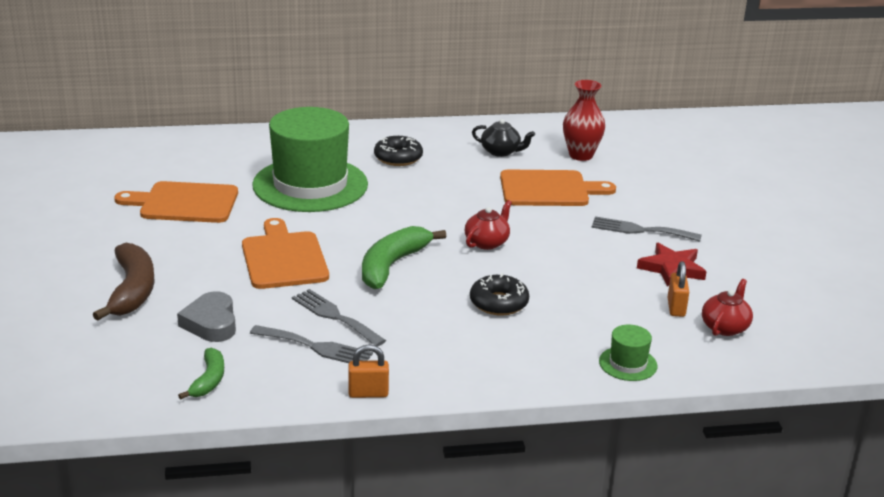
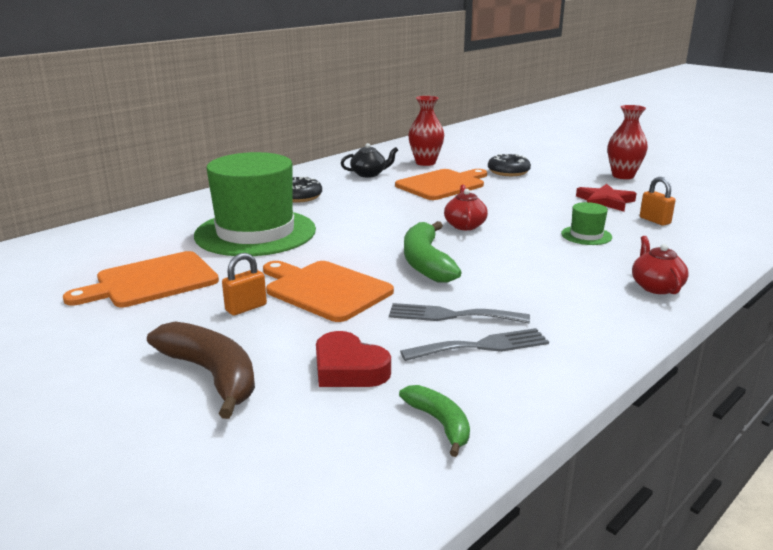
camera: 35 degrees left, 5 degrees down
grey heart [177,291,236,342] -> red heart [316,331,391,387]
orange padlock [348,345,389,398] -> orange padlock moved to [222,253,267,315]
black donut [470,273,529,316] -> black donut moved to [488,154,531,176]
grey fork [592,216,702,242] -> none
green hat [599,325,657,381] -> green hat moved to [561,202,612,245]
red teapot [702,279,753,336] -> red teapot moved to [632,236,689,294]
none -> red vase [608,105,648,179]

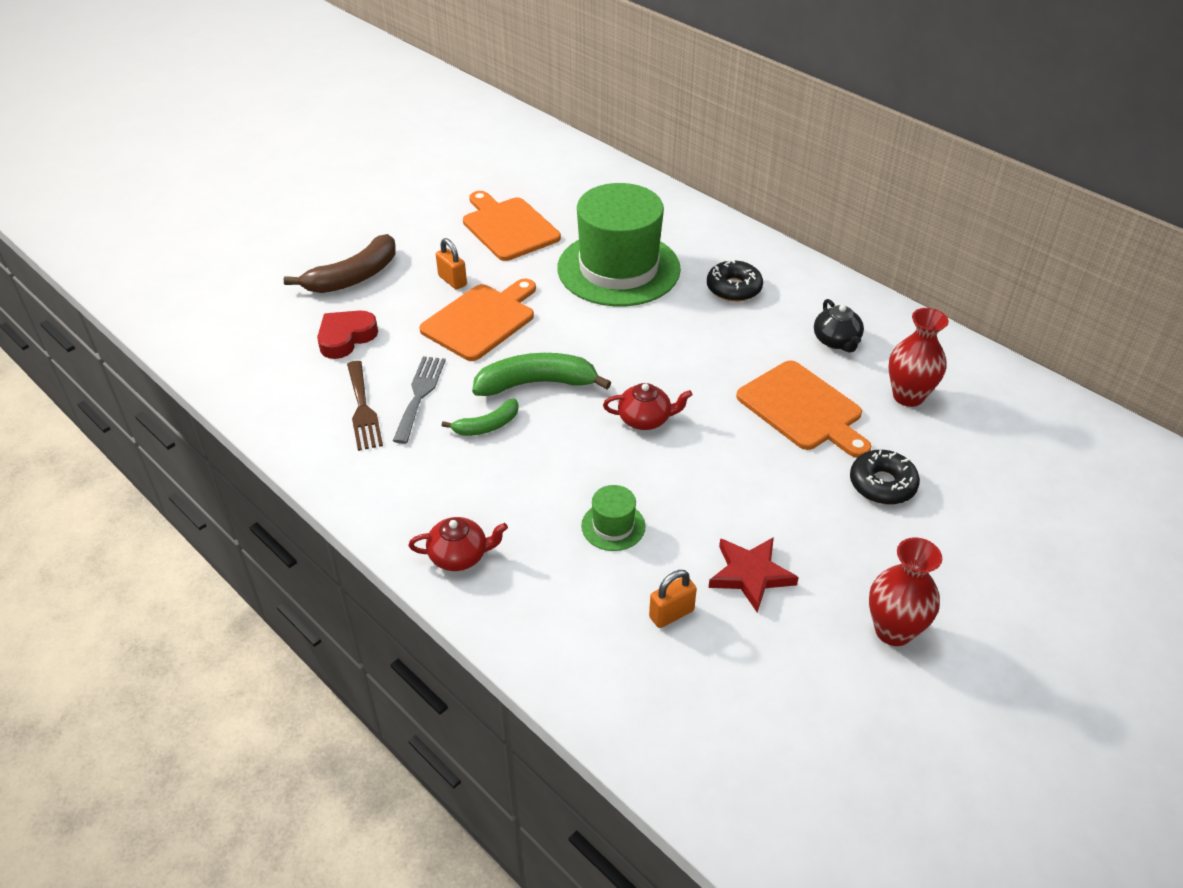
camera: 90 degrees right, 20 degrees up
green banana [399,385,470,457] -> green banana moved to [442,399,519,436]
grey fork [400,328,549,361] -> brown fork [347,361,383,451]

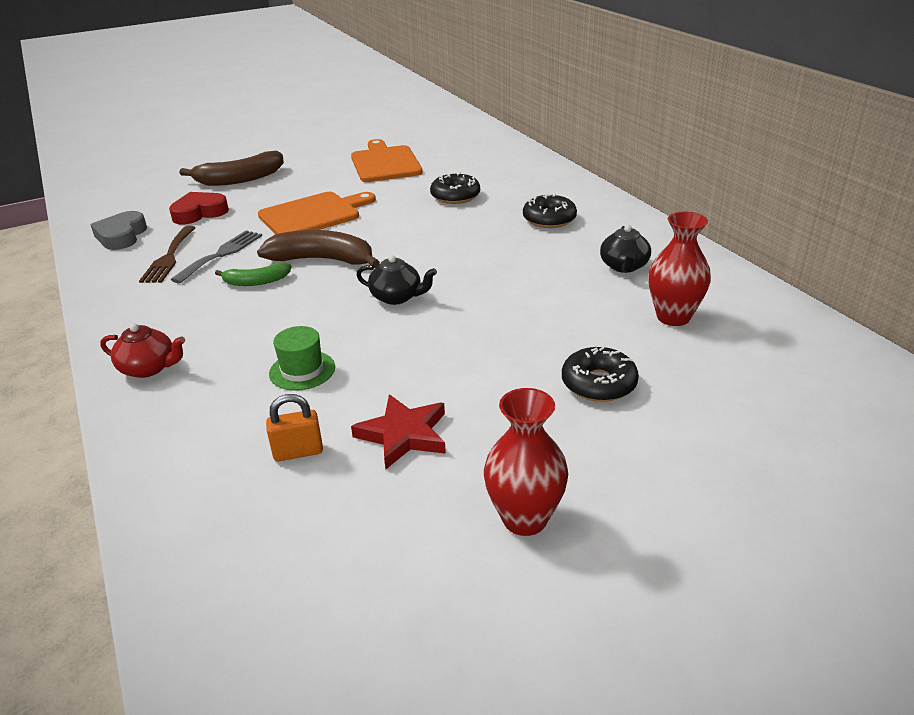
camera: 20 degrees right, 10 degrees down
orange padlock [436,238,467,290] -> none
green banana [472,353,611,396] -> brown banana [257,230,380,268]
green hat [557,183,681,307] -> black donut [430,172,480,204]
red teapot [603,383,692,430] -> black teapot [357,255,437,305]
orange cutting board [736,360,871,458] -> none
none -> grey heart [91,211,147,250]

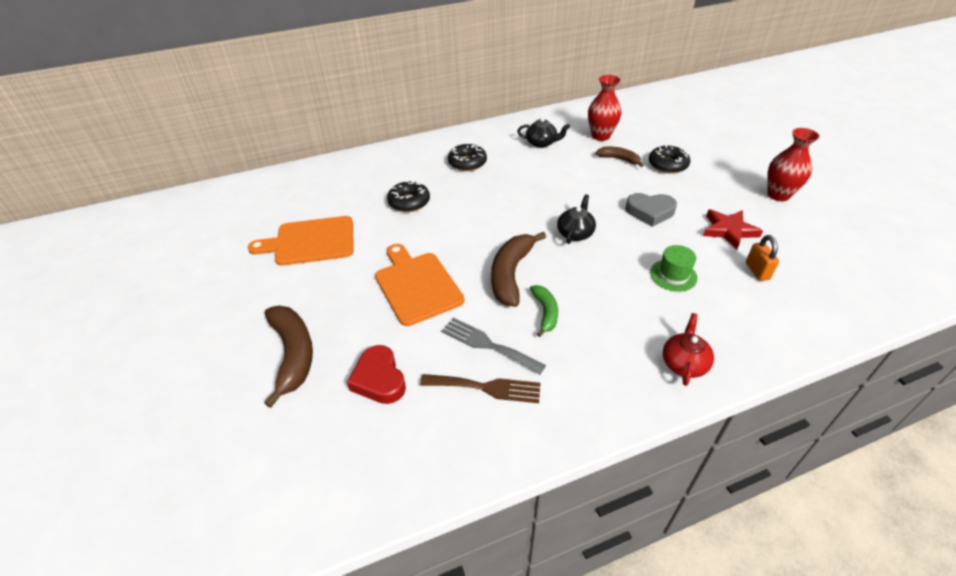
camera: 85 degrees left, 10 degrees up
grey heart [91,211,147,250] -> grey heart moved to [625,193,677,227]
none -> brown banana [595,147,644,167]

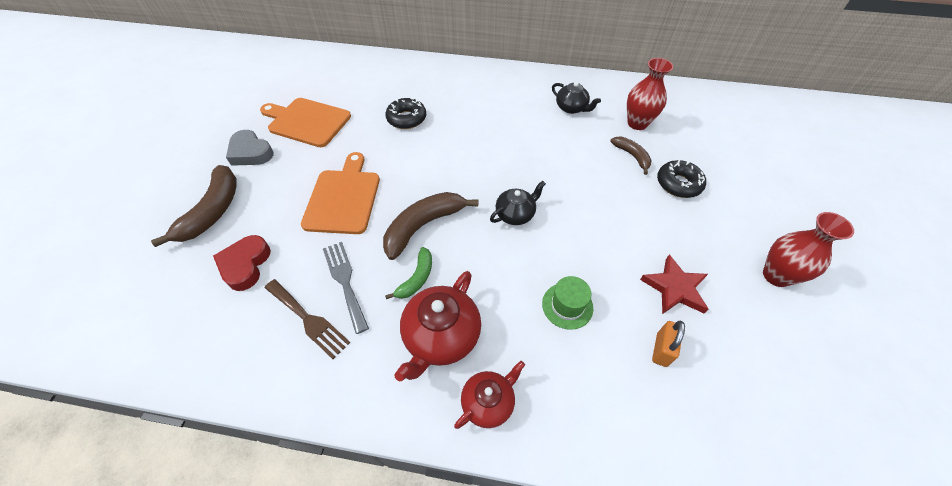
camera: 30 degrees right, 10 degrees up
black donut [448,144,487,171] -> none
grey heart [625,193,677,227] -> grey heart moved to [226,130,274,166]
none -> red teapot [394,271,481,381]

